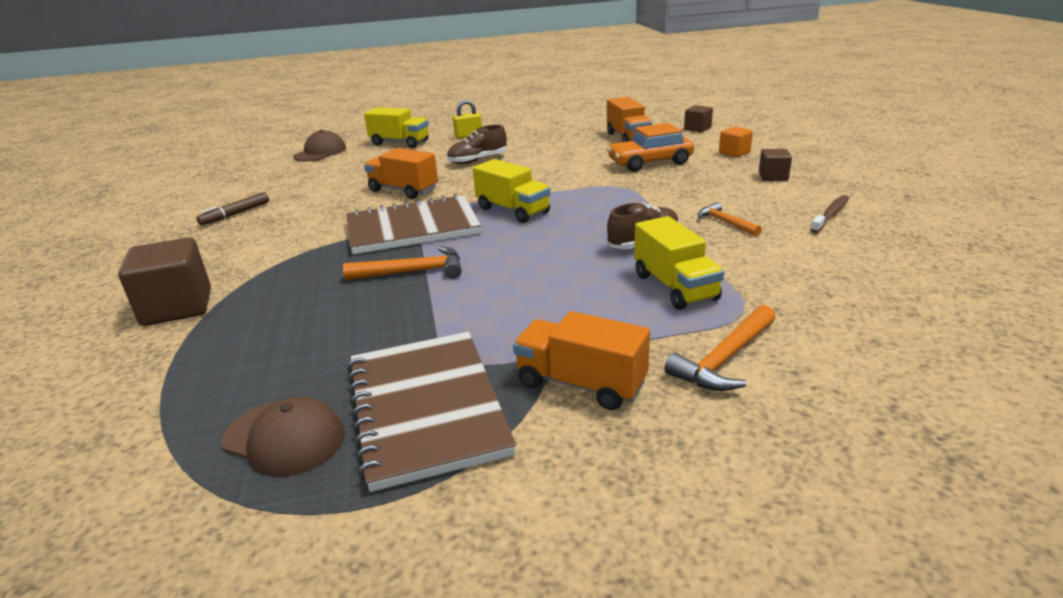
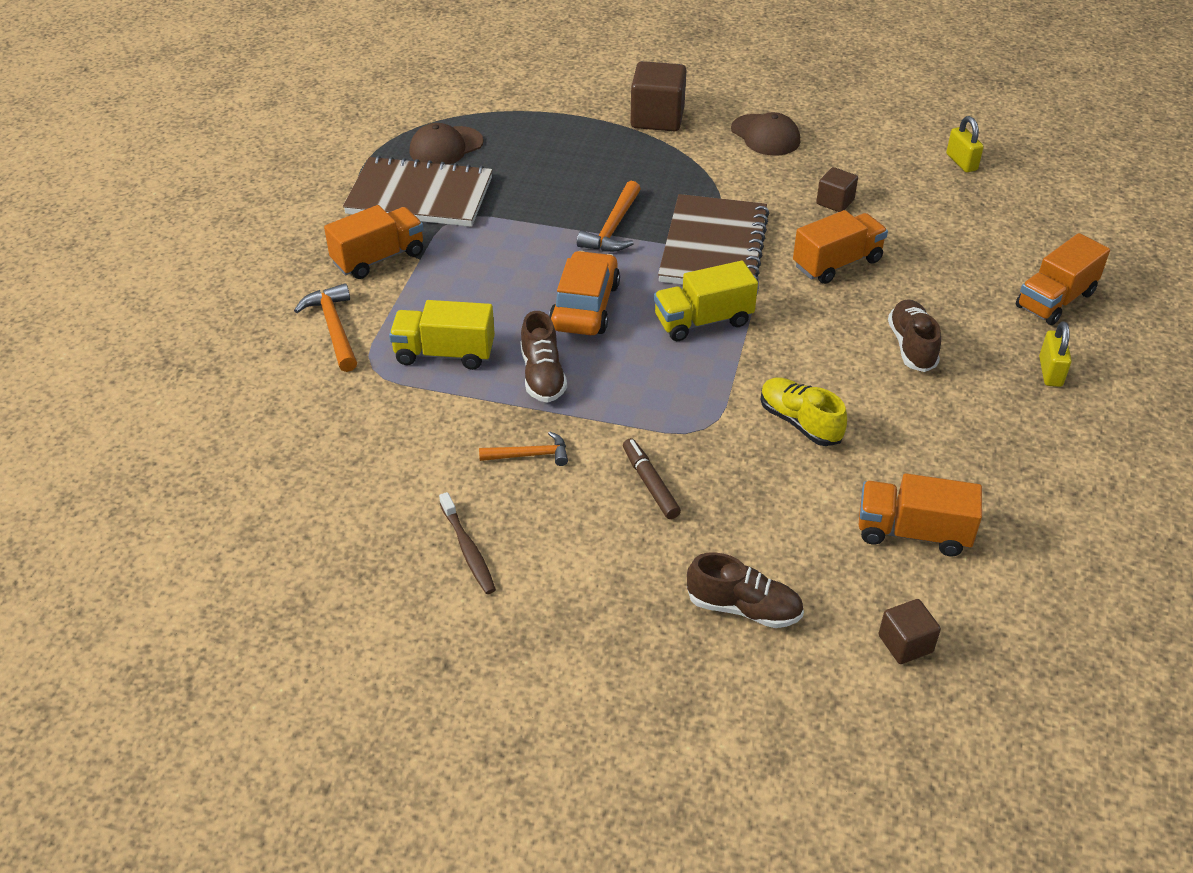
camera: 115 degrees right, 15 degrees up
brown marker [196,192,269,225] -> brown marker moved to [623,438,681,519]
brown cap [293,130,346,161] -> brown cap moved to [731,112,800,156]
yellow truck [364,107,429,148] -> orange truck [1016,233,1110,325]
orange car [607,123,694,172] -> orange car moved to [549,251,620,335]
orange cube [719,126,753,157] -> brown shoe [687,552,804,628]
brown cube [759,149,792,181] -> brown cube moved to [816,167,858,212]
none -> yellow shoe [760,377,847,446]
none -> yellow padlock [946,116,984,173]

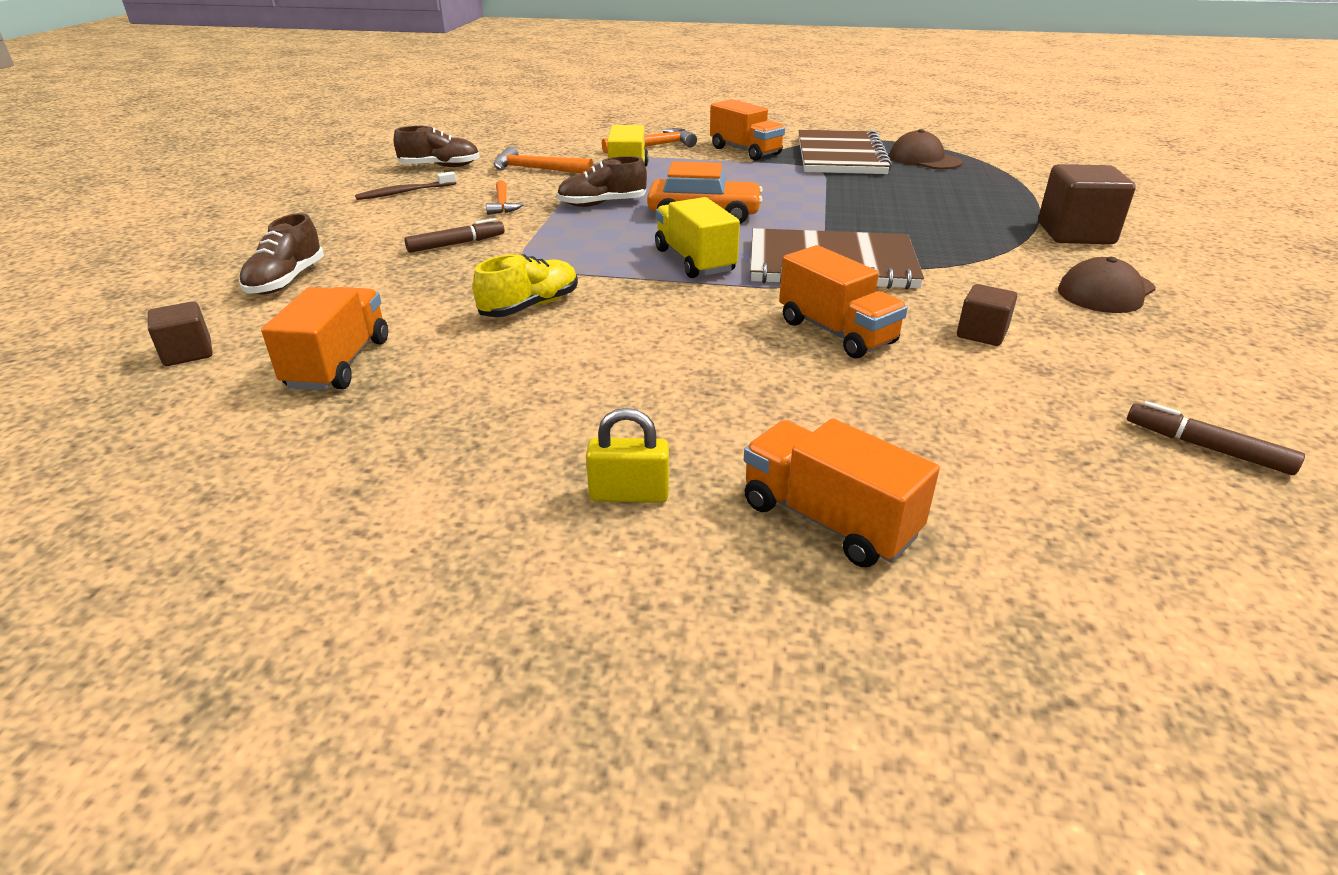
camera: 85 degrees right, 10 degrees down
orange hammer [577,181,640,252] -> orange hammer moved to [493,147,593,174]
brown shoe [888,299,941,372] -> brown shoe moved to [394,126,480,167]
yellow padlock [946,116,984,173] -> brown marker [1127,401,1305,475]

